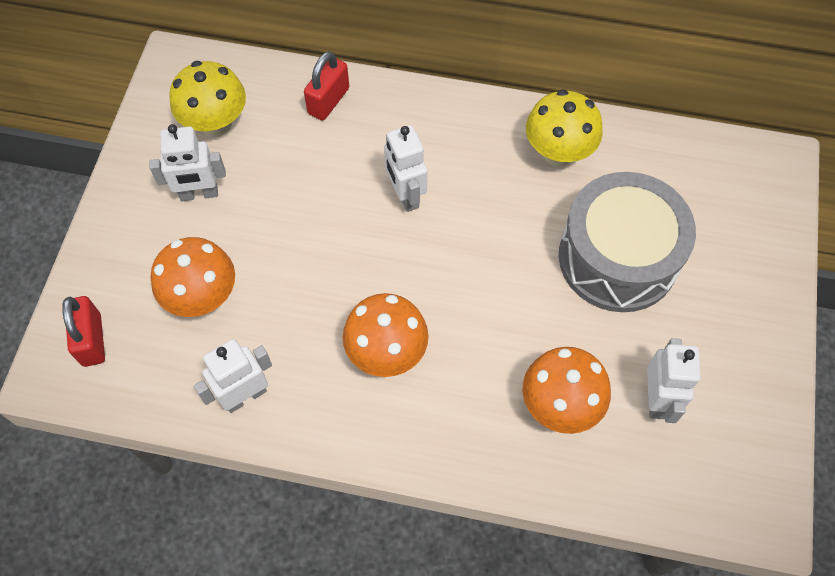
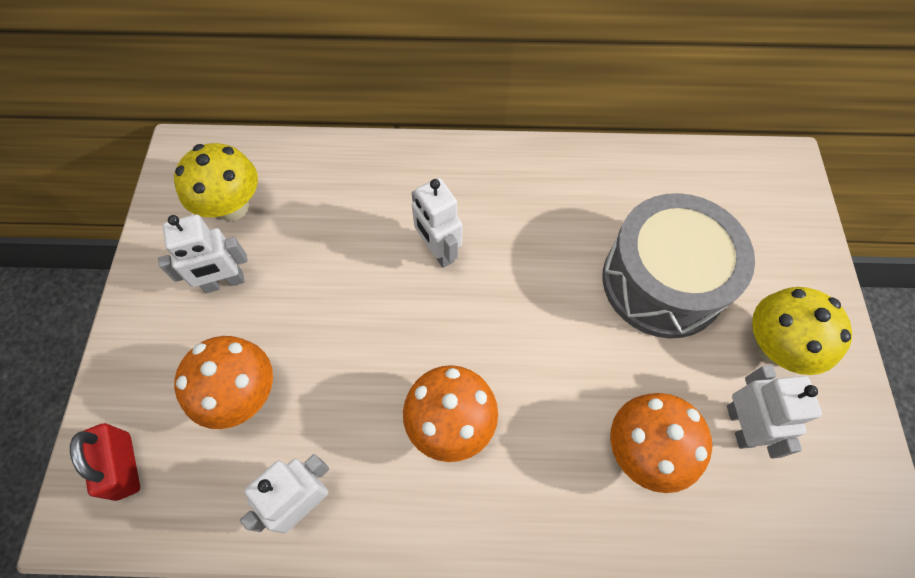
camera: 10 degrees left, 0 degrees up
red padlock [304,51,349,121] -> none
yellow mushroom [526,89,603,166] -> yellow mushroom moved to [752,287,852,375]

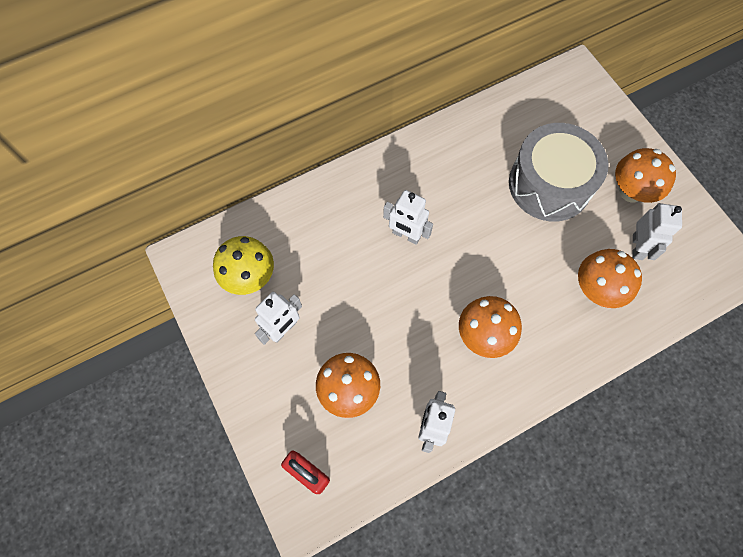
camera: 30 degrees left, 5 degrees up
white robot [727,365,822,459] -> white robot turned 45 degrees clockwise [633,203,682,260]
yellow mushroom [752,287,852,375] -> orange mushroom [615,148,676,203]

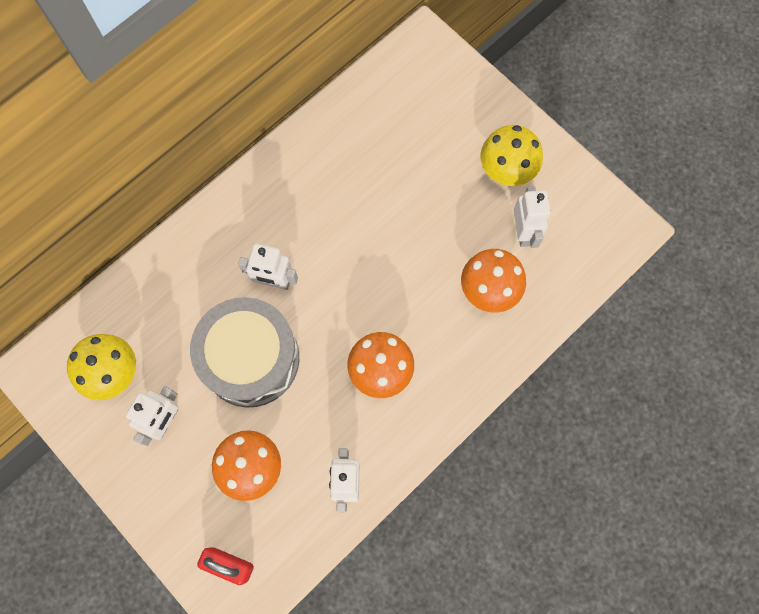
camera: 15 degrees left, 5 degrees up
grey drum [509,123,609,222] -> grey drum moved to [190,297,299,408]
orange mushroom [615,148,676,203] -> yellow mushroom [480,125,543,186]

